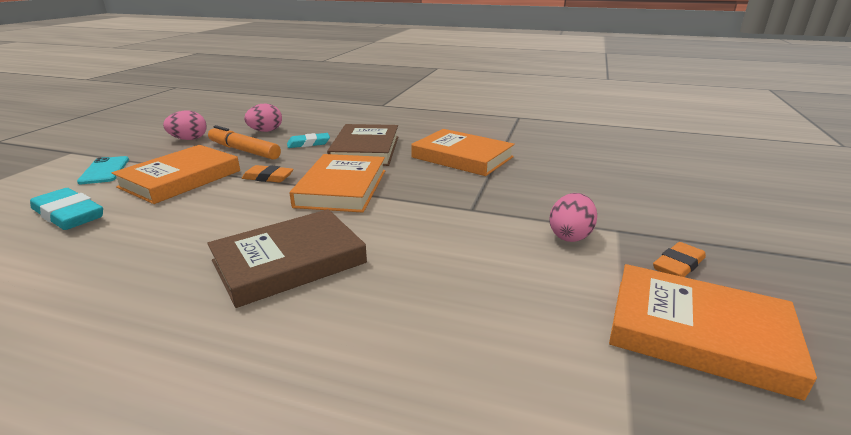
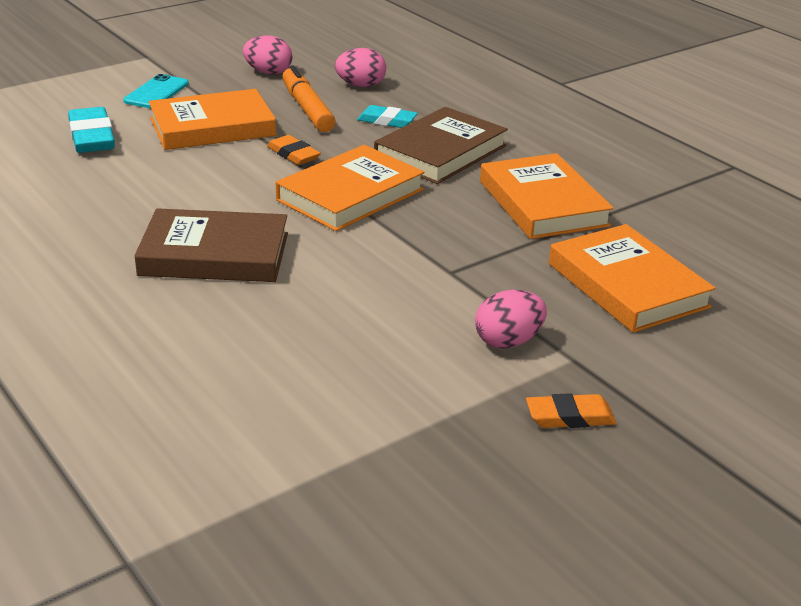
camera: 35 degrees right, 5 degrees up
orange book [609,264,817,401] -> orange book moved to [549,224,716,333]

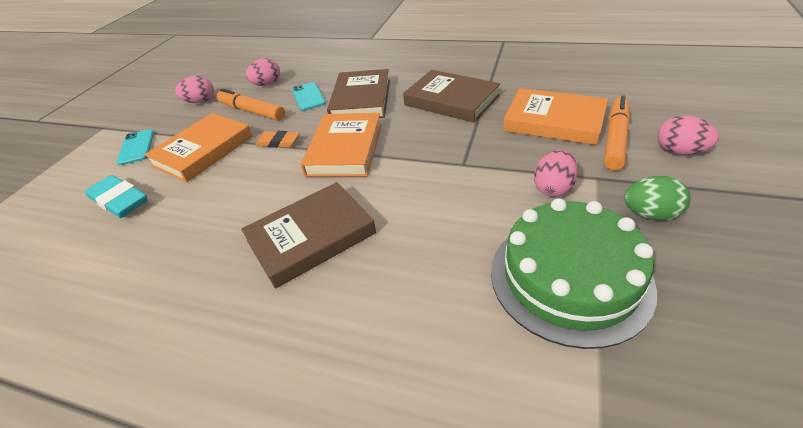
camera: 30 degrees left, 10 degrees up
turquoise eraser [357,105,418,128] -> turquoise phone [292,82,326,111]
orange book [480,153,614,239] -> brown book [403,70,500,122]
orange eraser [526,393,616,428] -> green egg [624,176,690,220]
none -> green cake [491,198,657,349]
none -> orange marker [604,96,630,170]
none -> pink egg [658,116,719,155]

